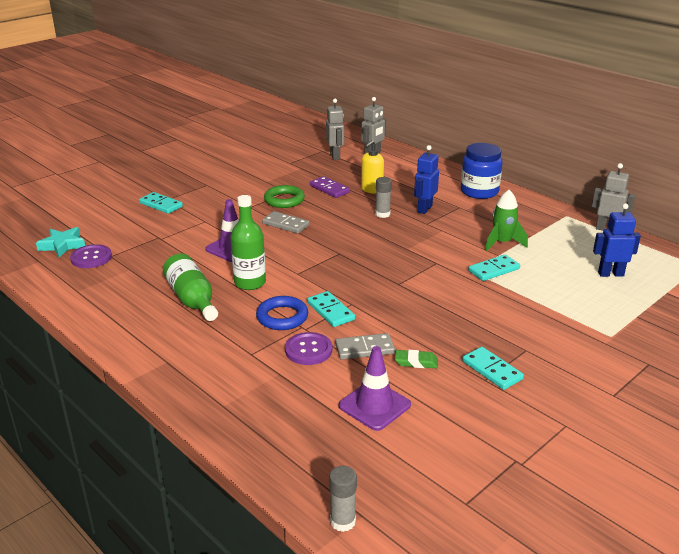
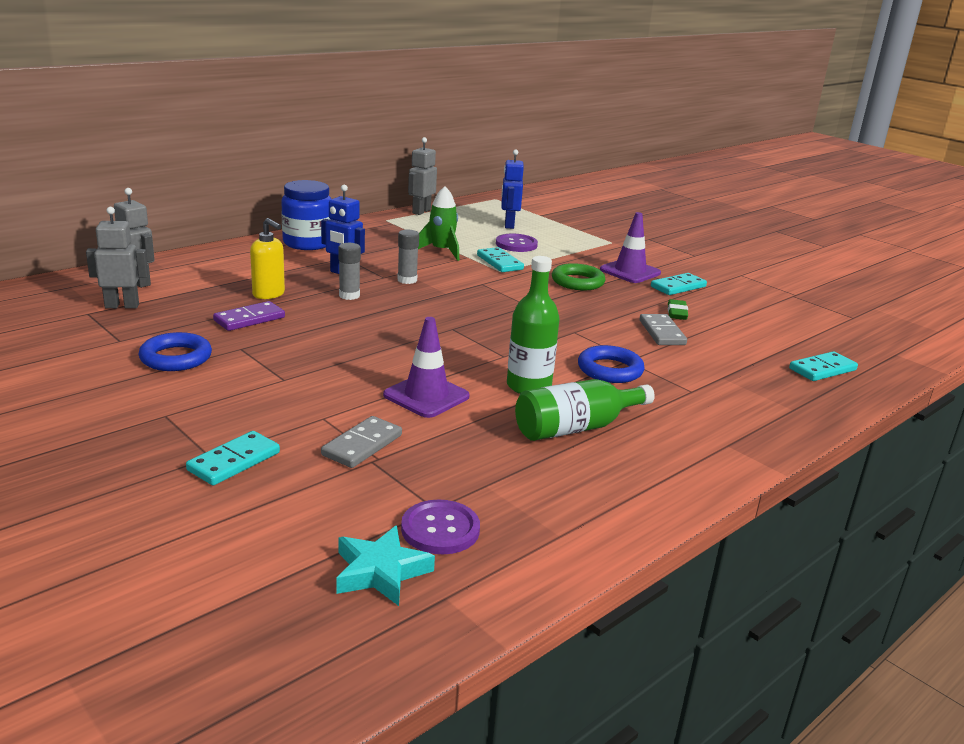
camera: 90 degrees left, 5 degrees down
grey domino [262,211,310,234] -> grey domino moved to [321,416,402,468]
green ring [264,185,305,208] -> green ring moved to [552,263,606,290]
purple button [285,332,332,365] -> purple button moved to [496,234,538,252]
turquoise domino [307,291,355,327] -> turquoise domino moved to [789,351,858,381]
grey glue stick [329,466,357,532] -> grey glue stick moved to [397,230,419,284]
purple traffic cone [339,346,411,431] -> purple traffic cone moved to [600,212,661,283]
none -> blue ring [138,332,212,371]

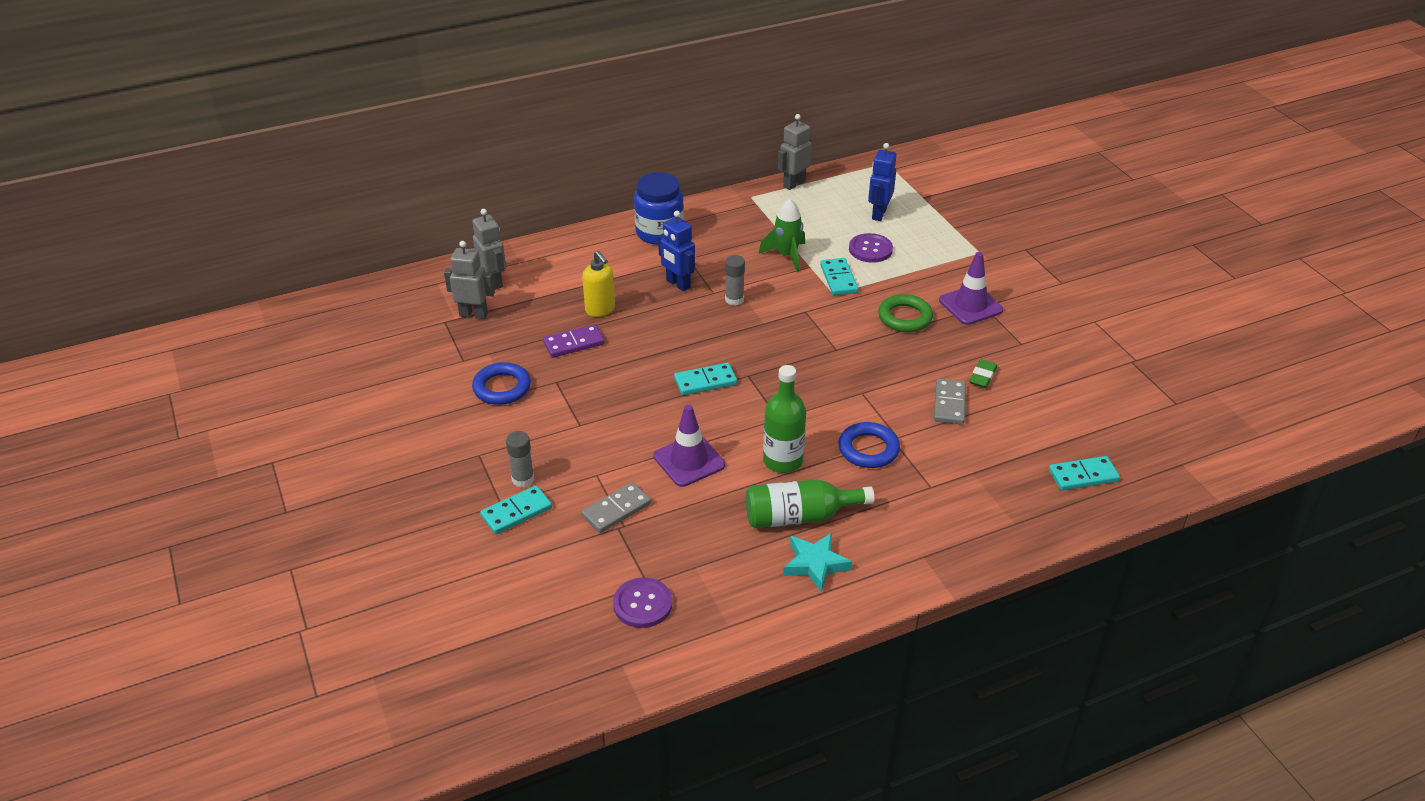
camera: 20 degrees right, 15 degrees up
turquoise star [336,526,435,606] -> turquoise star moved to [783,533,852,592]
grey glue stick [338,243,361,300] -> grey glue stick moved to [506,431,534,487]
turquoise domino [651,273,707,295] -> turquoise domino moved to [674,363,737,395]

